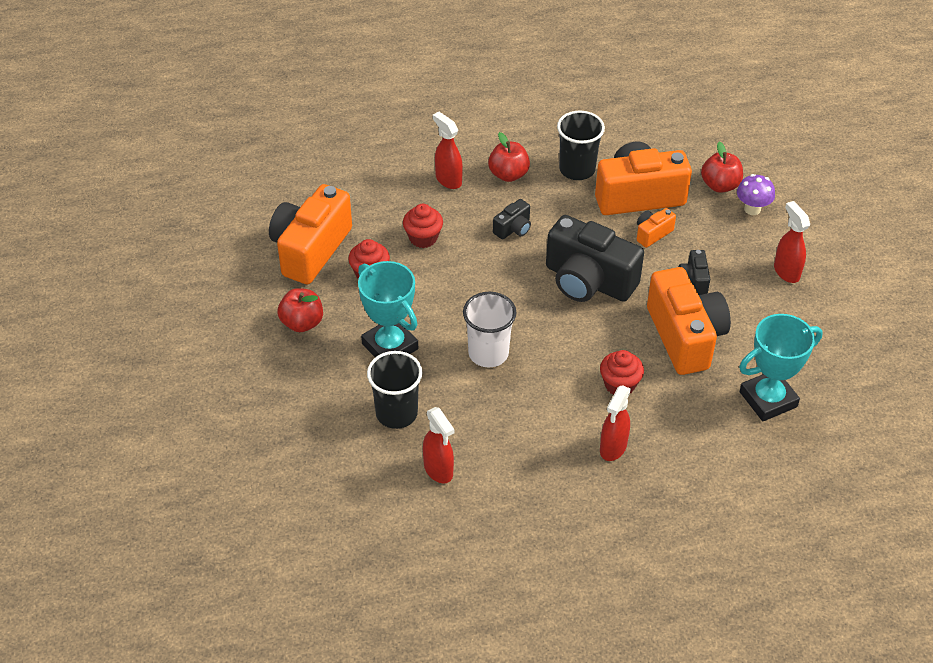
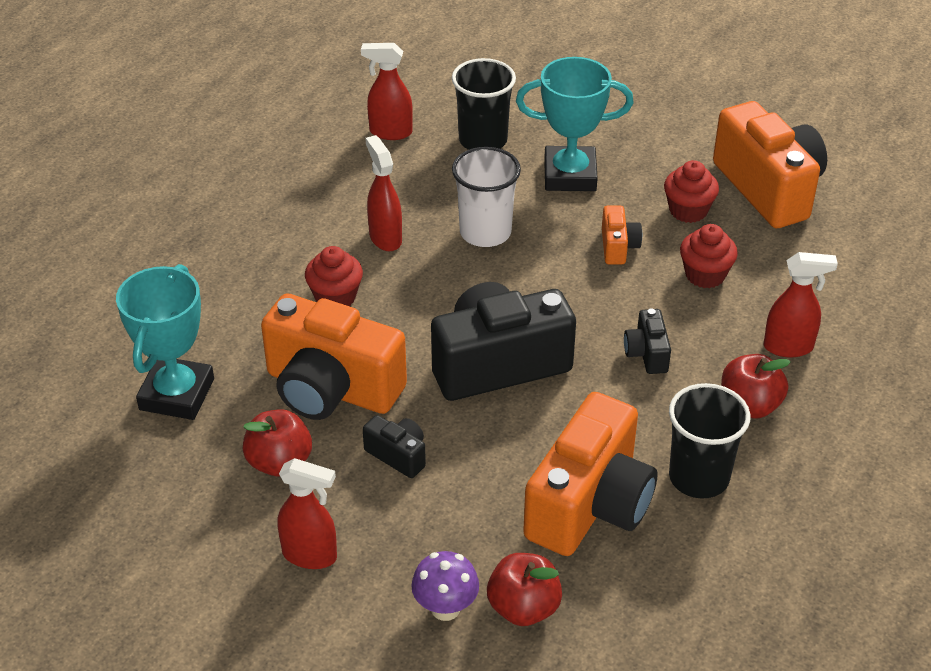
camera: 130 degrees right, 5 degrees down
red apple [277,288,323,332] -> red apple moved to [243,409,312,476]
red spray bottle [600,385,631,461] -> red spray bottle moved to [366,135,402,251]
orange camera [637,208,676,248] -> orange camera moved to [602,206,642,264]

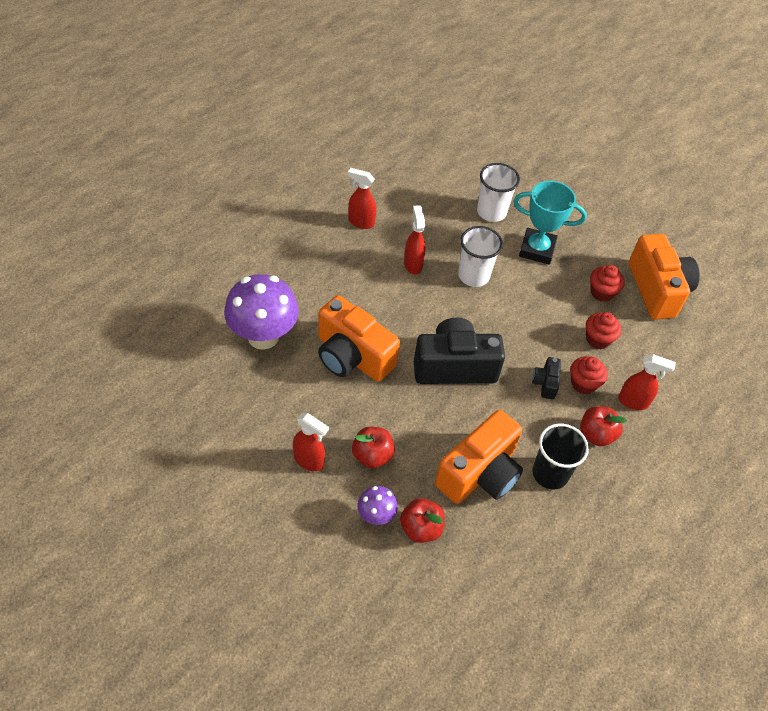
camera: 10 degrees right, 10 degrees up
turquoise trophy [116,264,214,420] -> purple mushroom [224,274,299,350]
red apple [243,409,312,476] -> red apple moved to [352,427,395,468]
red cupcake [305,246,363,306] -> red cupcake moved to [570,356,607,395]
red spray bottle [361,43,413,140] -> red spray bottle moved to [348,168,376,229]
black camera [363,415,426,478] -> none
black cup [452,58,516,150] -> white cup [477,163,520,222]
orange camera [602,206,642,264] -> none

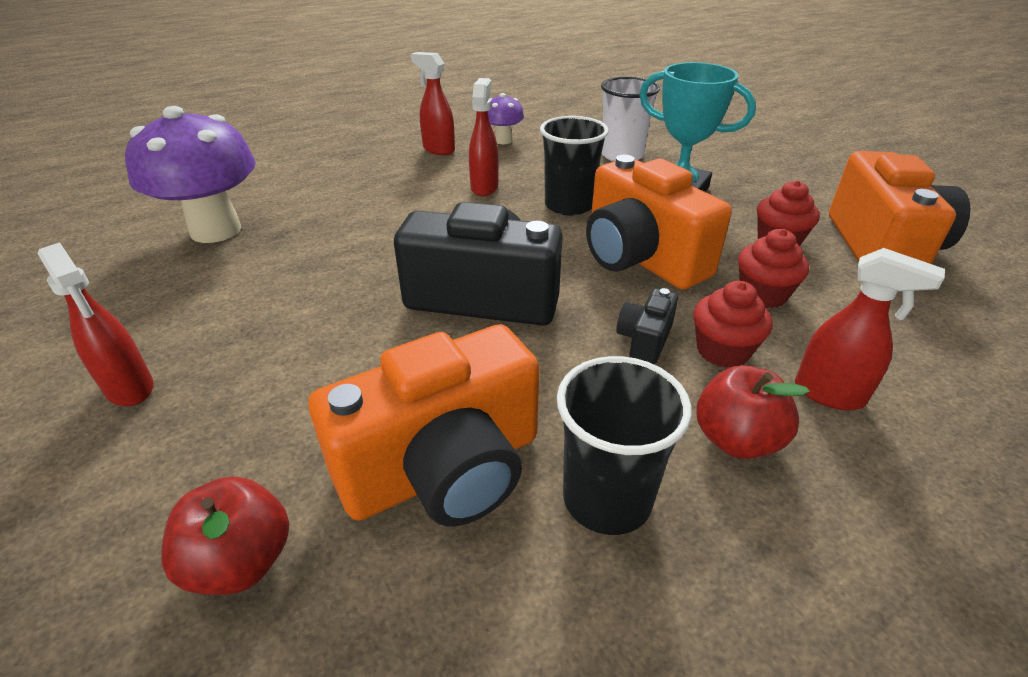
camera: 20 degrees right, 15 degrees down
orange camera [318,295,400,382] -> orange camera moved to [586,155,732,290]
red apple [352,427,395,468] -> none
purple mushroom [357,486,398,525] -> purple mushroom moved to [488,93,524,144]
white cup [458,226,503,287] -> black cup [540,116,609,215]

